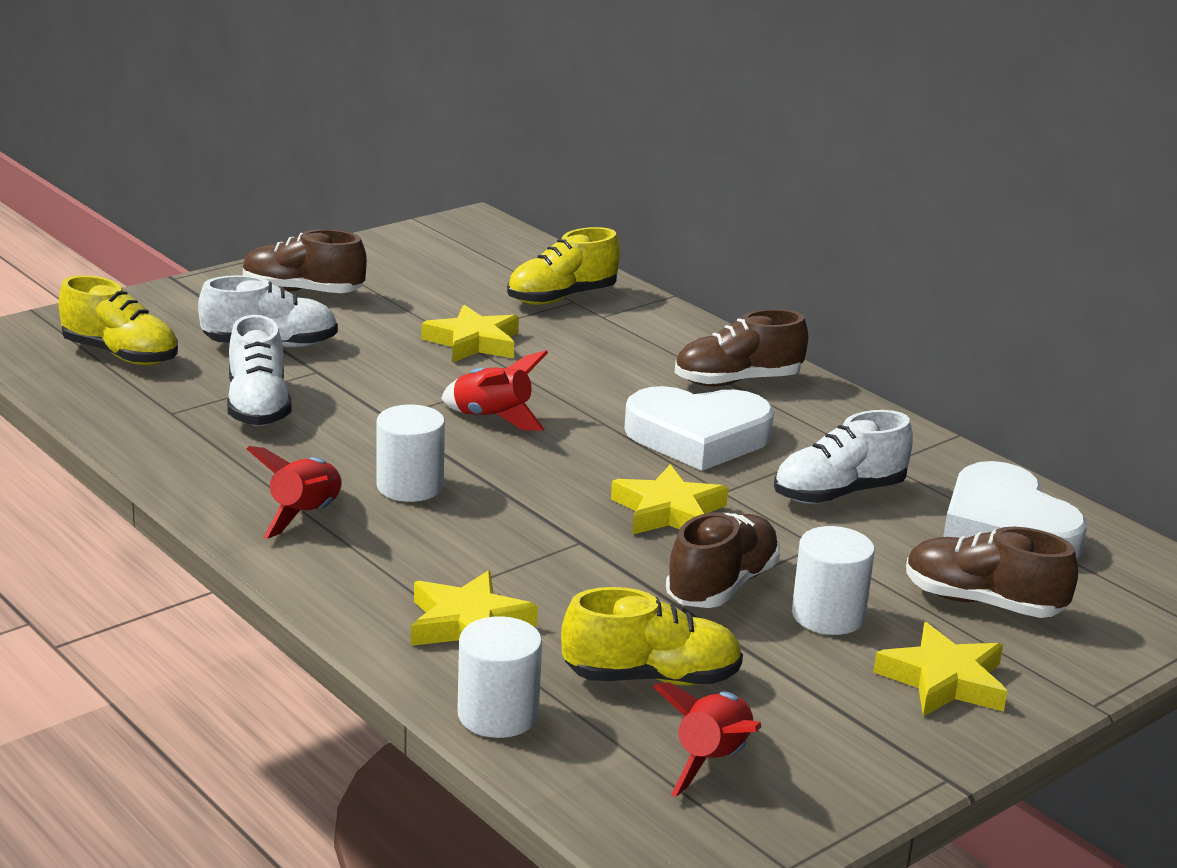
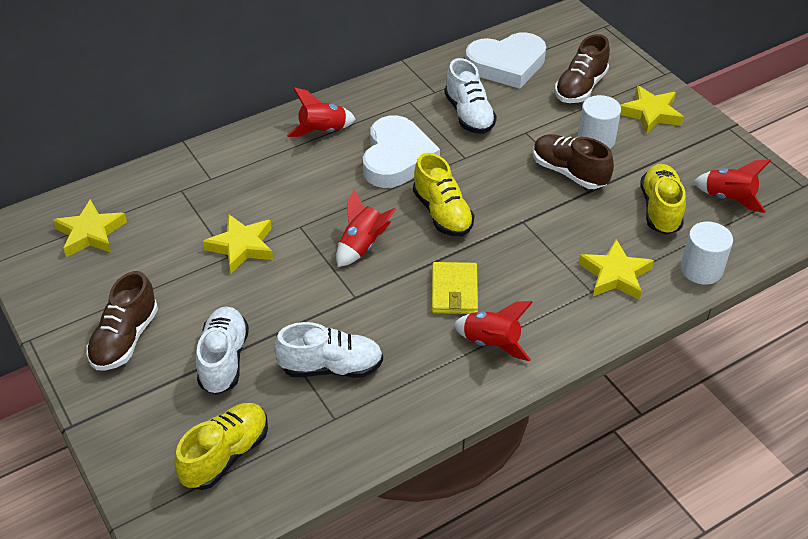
camera: 80 degrees left, 20 degrees up
white cylinder [377,405,445,502] -> yellow wallet [432,262,478,314]
yellow shoe [507,227,620,305] -> yellow shoe moved to [413,153,475,237]
yellow star [611,464,728,535] -> yellow star moved to [53,199,127,257]
brown shoe [675,309,808,386] -> red rocket [287,87,356,137]

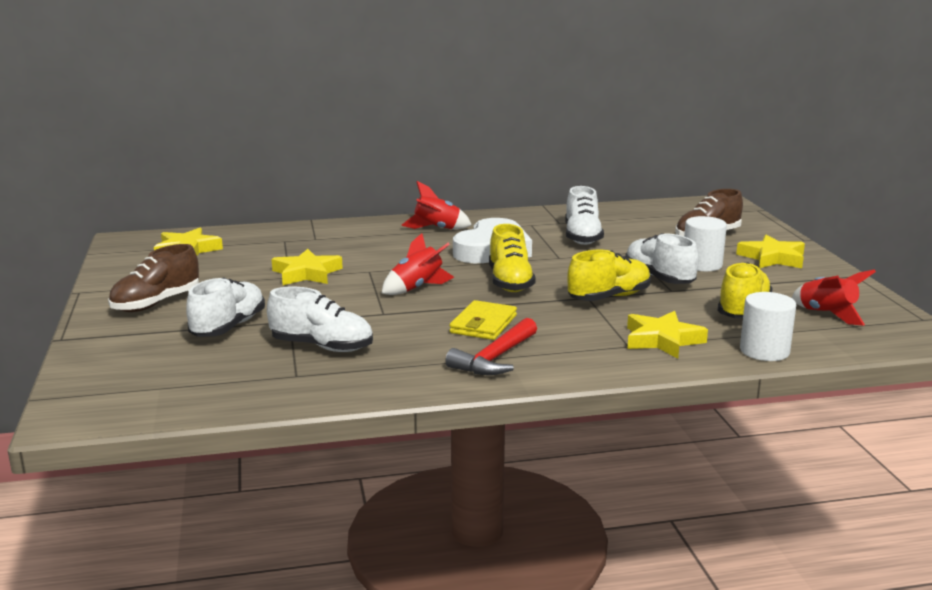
camera: 20 degrees right, 25 degrees down
yellow shoe [174,403,268,490] -> yellow shoe moved to [567,250,651,301]
red rocket [454,301,533,361] -> red hammer [446,318,537,375]
white heart [465,32,546,89] -> none
brown shoe [533,134,614,189] -> white shoe [625,233,699,284]

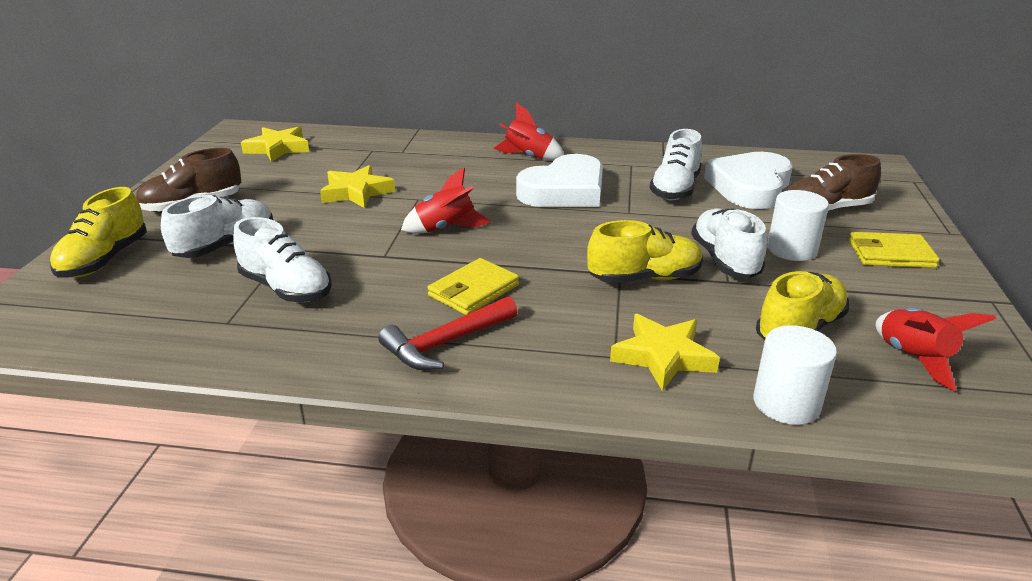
camera: 20 degrees right, 10 degrees up
yellow shoe [489,224,536,292] -> yellow shoe moved to [50,187,147,278]
yellow star [736,235,805,268] -> yellow wallet [849,232,940,268]
none -> white heart [704,152,792,209]

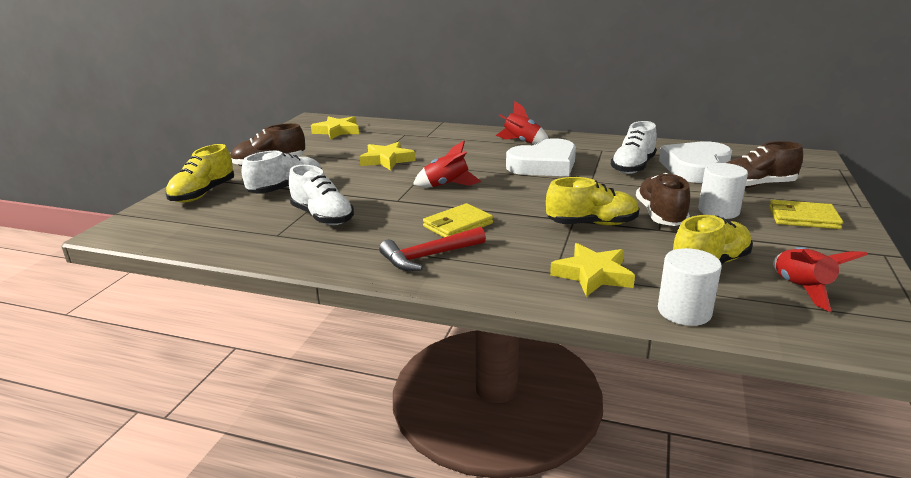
camera: 10 degrees right, 5 degrees down
white shoe [691,208,767,278] -> brown shoe [636,173,690,226]

